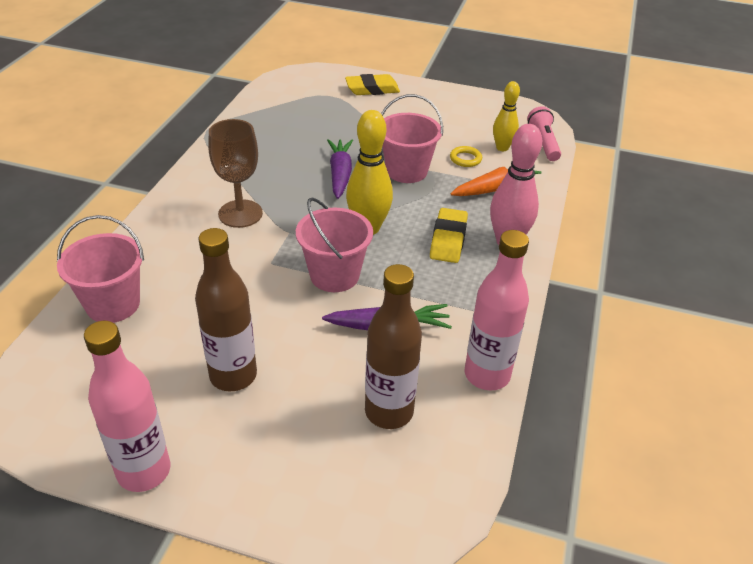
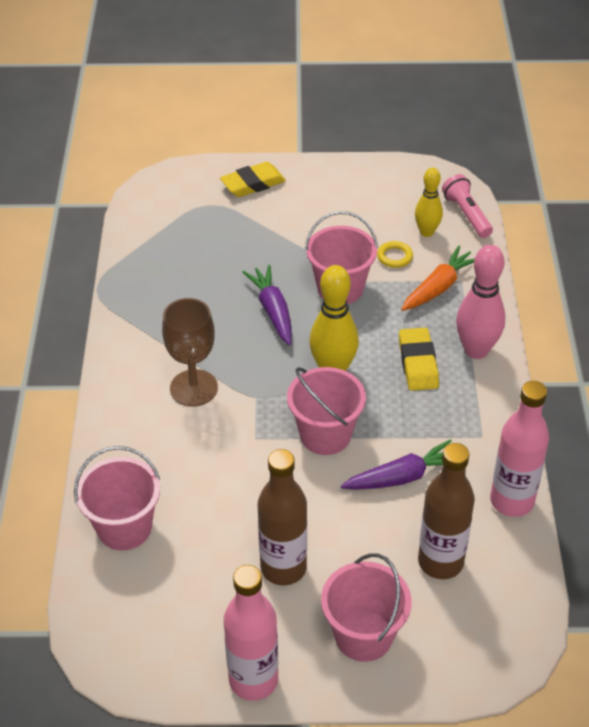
camera: 15 degrees left, 5 degrees up
none -> pink bucket [321,553,411,662]

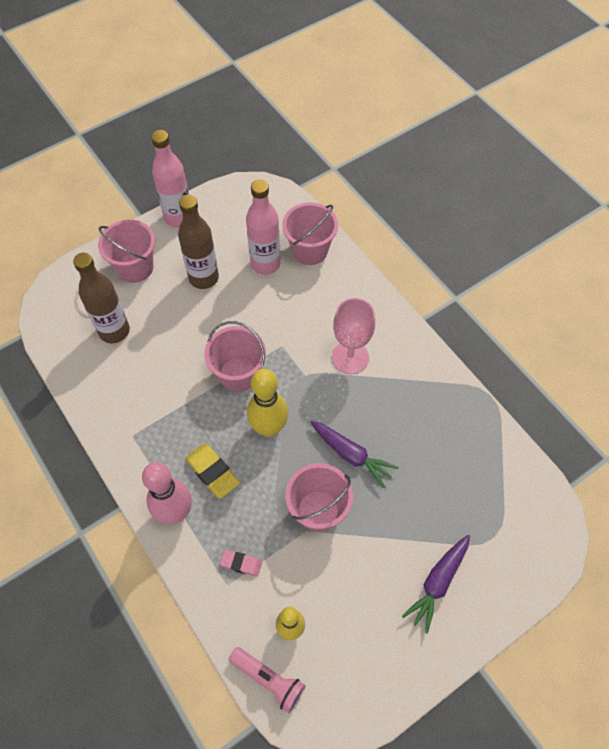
camera: 145 degrees right, 15 degrees up
brown goblet [162,298,218,407] -> pink goblet [332,298,375,374]
yellow eraser [220,162,286,197] -> none
purple carrot [341,439,452,490] -> purple carrot moved to [402,535,470,634]
yellow ring [377,241,413,268] -> none
orange carrot [401,246,475,311] -> pink eraser [220,550,262,577]
pink bottle [490,381,549,517] -> pink bottle moved to [246,179,281,275]

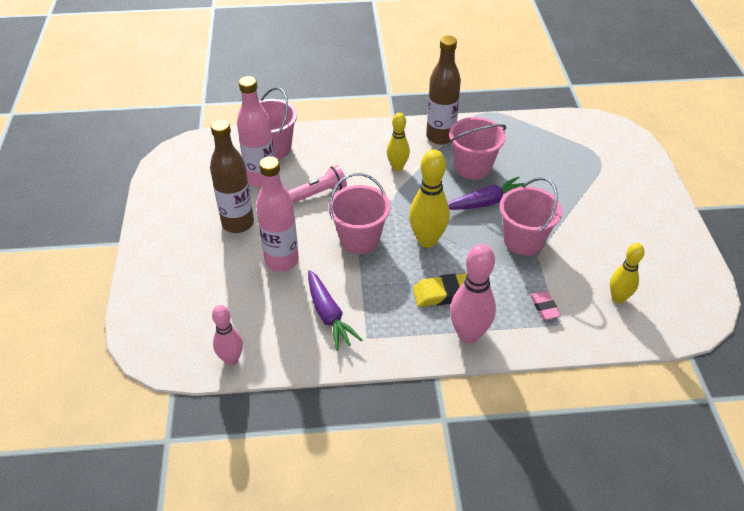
camera: 60 degrees left, 15 degrees down
brown bottle [73,252,130,343] -> brown bottle moved to [426,36,461,145]
pink bucket [98,220,155,283] -> pink bucket moved to [449,117,506,180]
pink bottle [151,130,189,228] -> pink bottle moved to [256,156,299,272]
pink eraser [220,550,262,577] -> pink eraser turned 60 degrees counterclockwise [530,291,561,320]
pink flashlight [229,647,306,713] -> pink flashlight moved to [288,165,347,203]
pink goblet [332,298,375,374] -> yellow bowling pin [387,113,410,171]
purple carrot [402,535,470,634] -> purple carrot moved to [308,270,363,351]
none -> pink bowling pin [212,305,243,365]

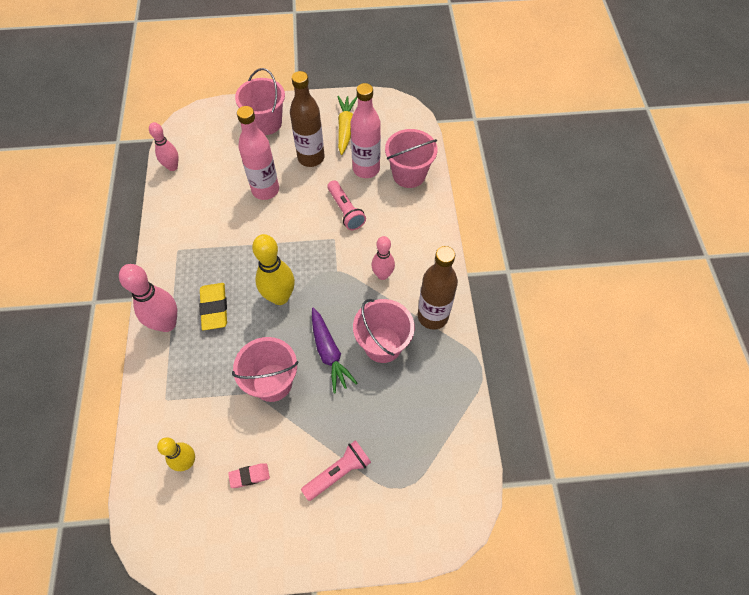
camera: 90 degrees right, 15 degrees up
purple carrot [308,270,363,351] -> none
pink bucket [328,173,390,254] -> pink bucket moved to [235,68,285,135]
yellow bowling pin [387,113,410,171] -> pink bowling pin [372,236,395,280]
pink eraser [530,291,561,320] -> pink eraser moved to [228,463,270,488]
none -> pink flashlight [301,440,371,501]
none -> yellow carrot [338,96,357,155]

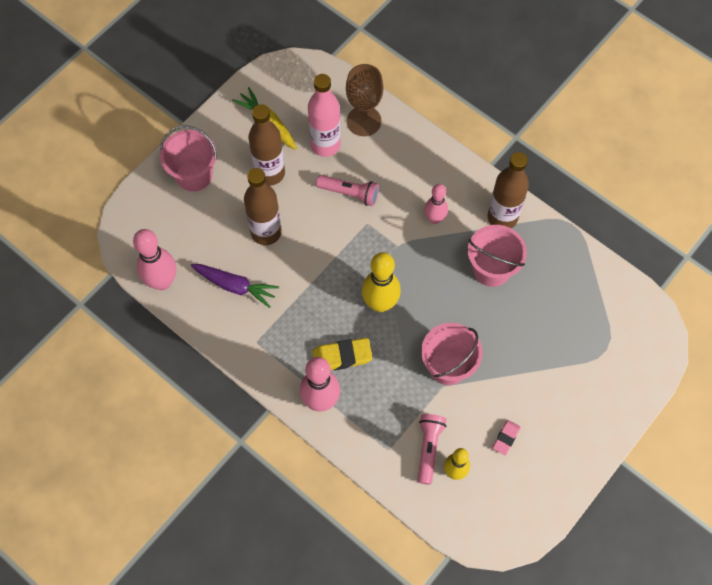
camera: 45 degrees left, 5 degrees up
pink bowling pin [149,122,179,171] -> pink bowling pin [133,229,176,290], size x1.57
yellow eraser [199,283,227,330] -> yellow eraser turned 45 degrees counterclockwise [312,338,372,370]
pink bottle [237,106,279,200] -> brown bottle [244,168,282,245]
pink flashlight [301,440,371,501] -> pink flashlight moved to [418,414,446,485]
purple carrot [312,308,358,393] -> purple carrot moved to [191,264,279,308]
pink bucket [385,129,437,188] -> brown goblet [346,64,384,136]

